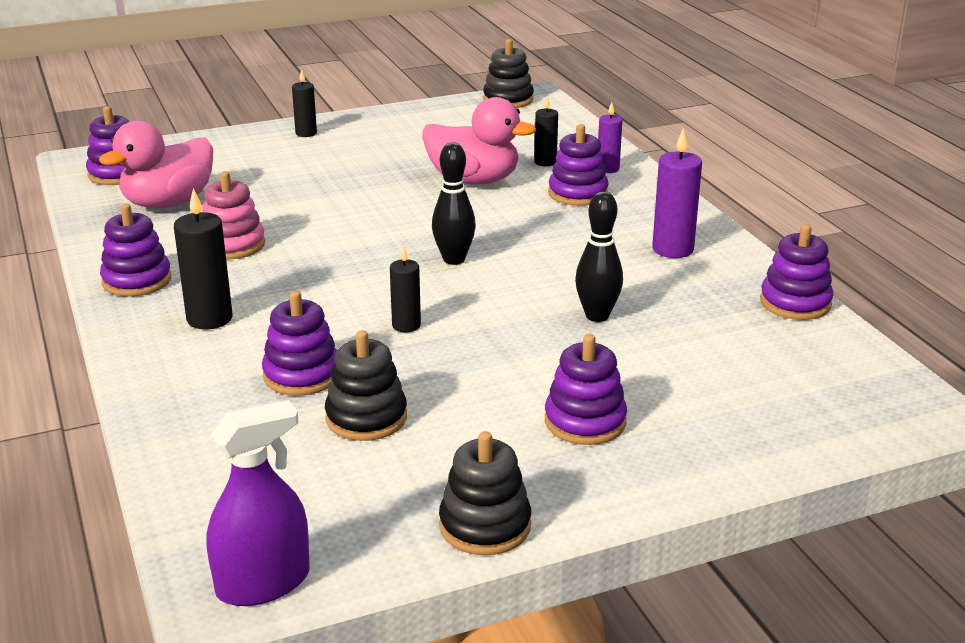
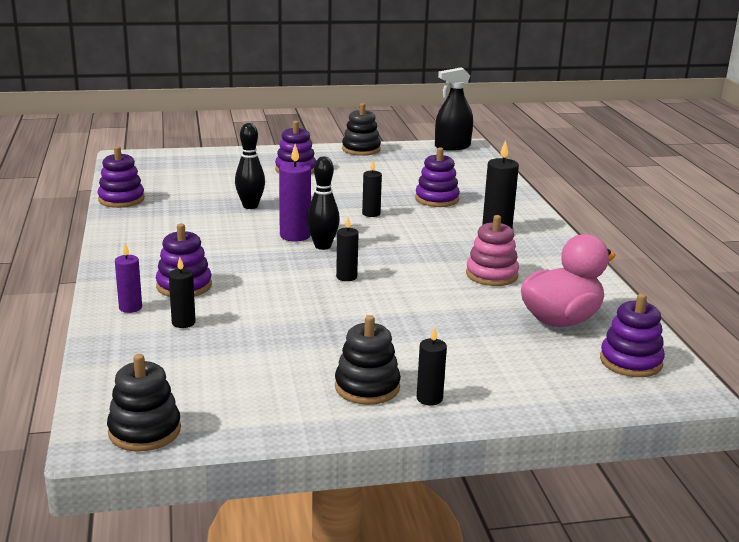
camera: 170 degrees left, 5 degrees down
purple stacking toy [100,204,171,297] -> none
purple spray bottle [207,400,310,606] -> black spray bottle [435,67,473,151]
black stacking toy [325,330,407,441] -> black stacking toy moved to [335,315,401,405]
pink duck [422,97,536,184] -> none
purple candle [652,128,702,258] -> purple candle moved to [279,144,311,242]
none -> black candle [336,217,359,281]

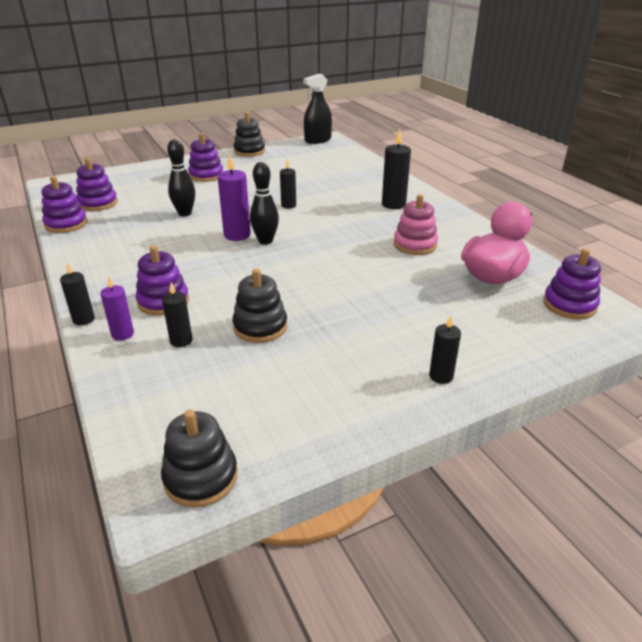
camera: 15 degrees left, 10 degrees up
black stacking toy [335,315,401,405] -> black stacking toy moved to [232,269,287,343]
black candle [336,217,359,281] -> black candle moved to [60,263,95,325]
purple stacking toy [415,147,460,207] -> purple stacking toy moved to [76,158,118,211]

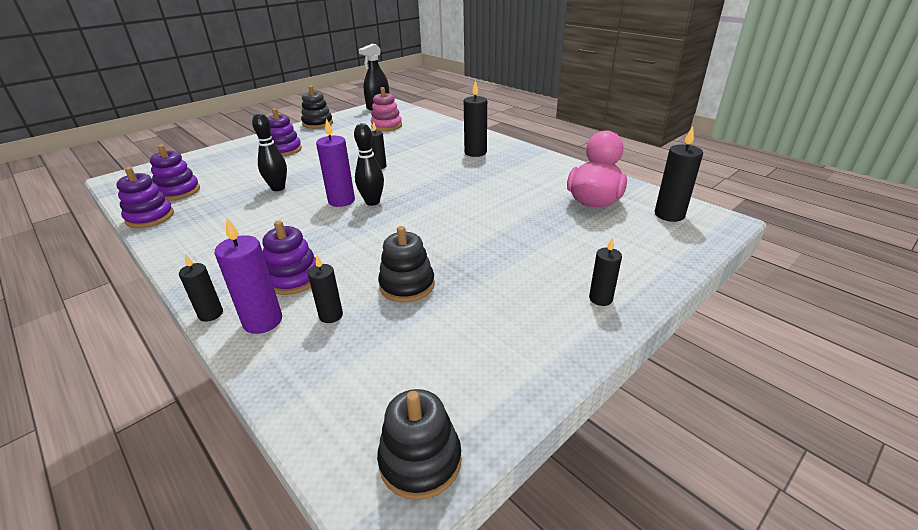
camera: 15 degrees left, 0 degrees up
purple candle [100,276,134,341] -> purple candle [214,218,282,334], size x1.60
pink stacking toy [394,194,438,255] -> pink stacking toy moved to [371,87,402,131]
purple stacking toy [543,249,601,319] -> black candle [655,126,703,222]

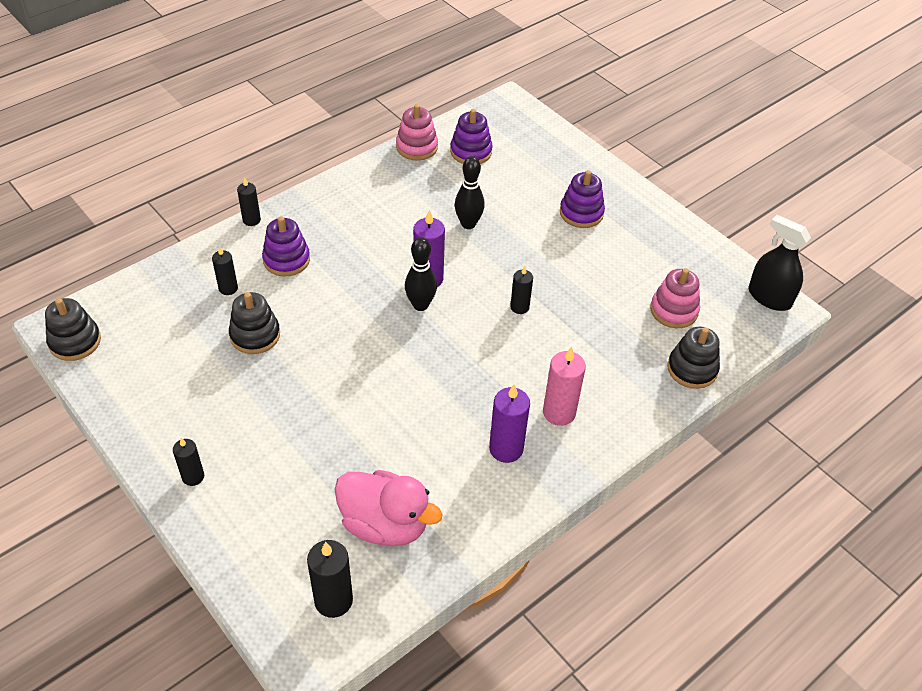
camera: 90 degrees right, 15 degrees up
purple stacking toy [116,167,174,228] -> pink stacking toy [396,104,438,161]
purple candle [214,218,282,334] -> purple candle moved to [489,384,530,463]
black stacking toy [301,86,333,129] -> black stacking toy moved to [667,327,720,389]
black candle [464,80,487,157] -> pink candle [543,347,586,426]

